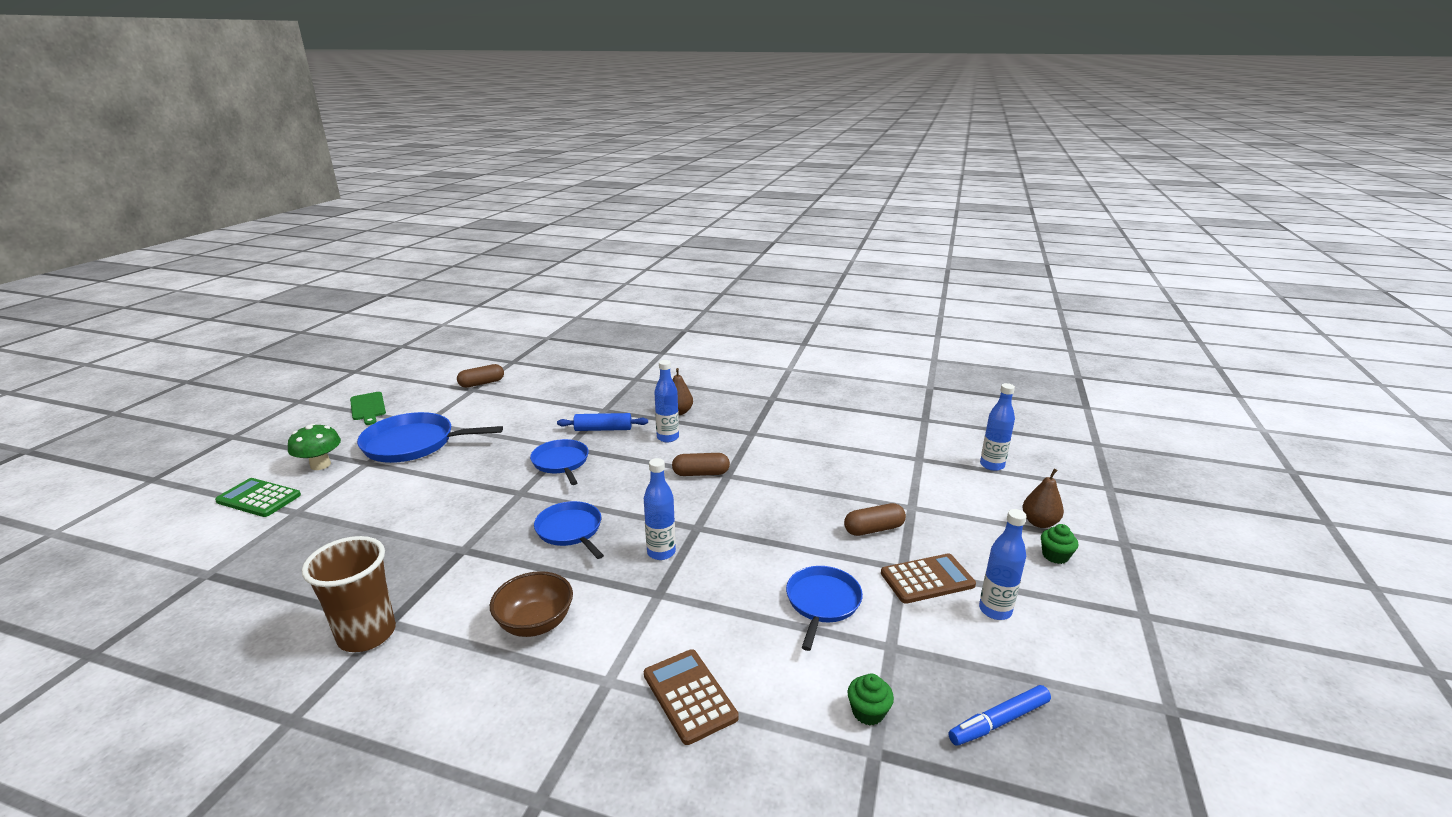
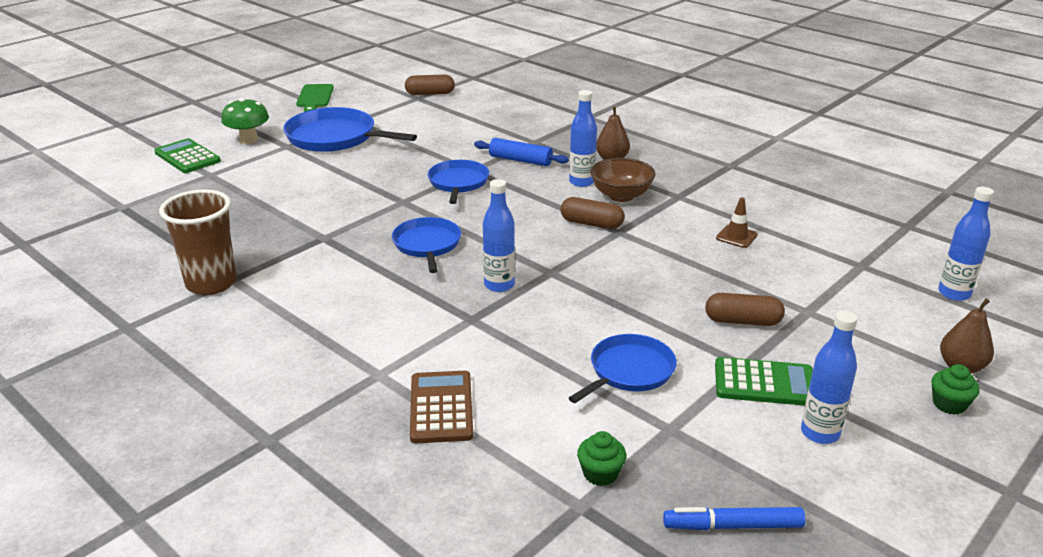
camera: 25 degrees right, 5 degrees up
brown bowl [490,571,573,637] -> brown bowl moved to [590,158,655,202]
brown calculator [881,553,976,604] -> green calculator [715,357,813,406]
none -> brown traffic cone [716,197,758,248]

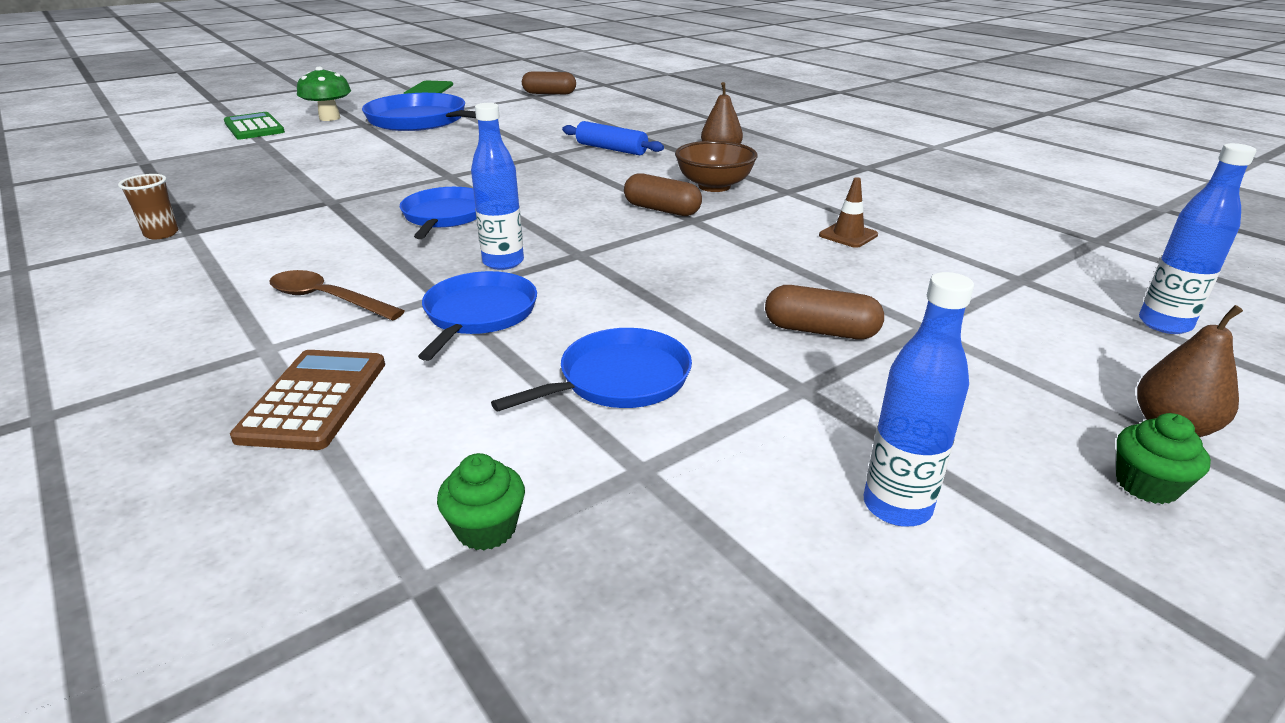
camera: 10 degrees right, 0 degrees up
brown cup [159,189,237,295] -> brown cup [118,174,178,239], size x0.50
blue pan [428,160,489,204] -> blue pan moved to [418,271,537,361]
blue bottle [569,90,597,187] -> none
blue marker [663,507,806,531] -> none
green calculator [715,357,813,406] -> none
none -> brown spoon [269,270,405,321]

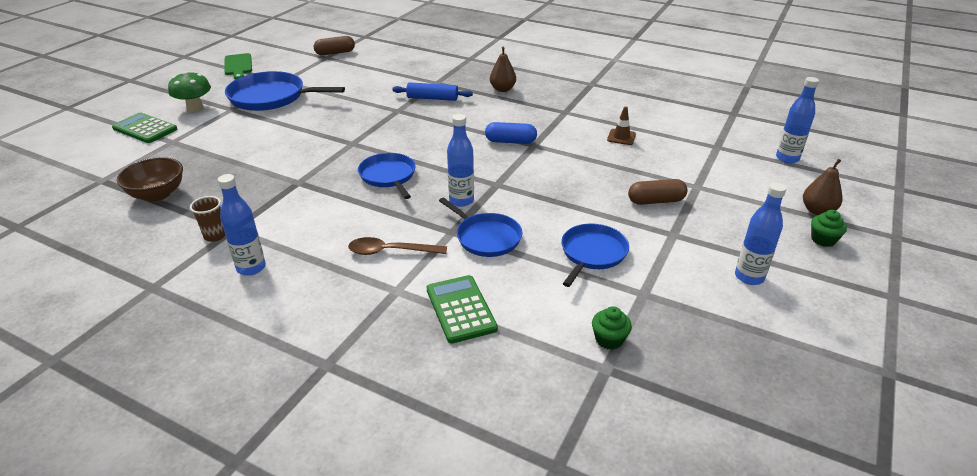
camera: 25 degrees left, 5 degrees up
brown calculator [230,350,385,450] -> green calculator [427,275,498,343]
blue pan [418,271,537,361] -> blue pan turned 150 degrees clockwise [439,197,522,257]
brown capsule [624,173,702,216] -> blue capsule [485,122,537,144]
brown bowl [675,141,758,192] -> brown bowl moved to [117,157,183,201]
none -> blue bottle [218,174,266,276]

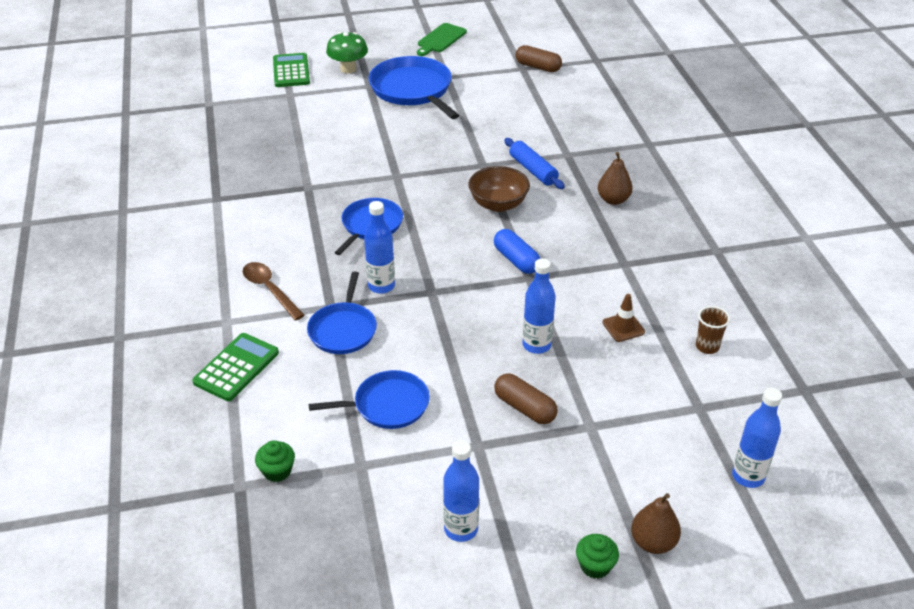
camera: 50 degrees right, 5 degrees up
brown bowl [117,157,183,201] -> brown bowl moved to [468,166,530,212]
brown cup [190,196,225,242] -> brown cup moved to [696,306,730,354]
blue bottle [218,174,266,276] -> blue bottle moved to [523,258,556,354]

